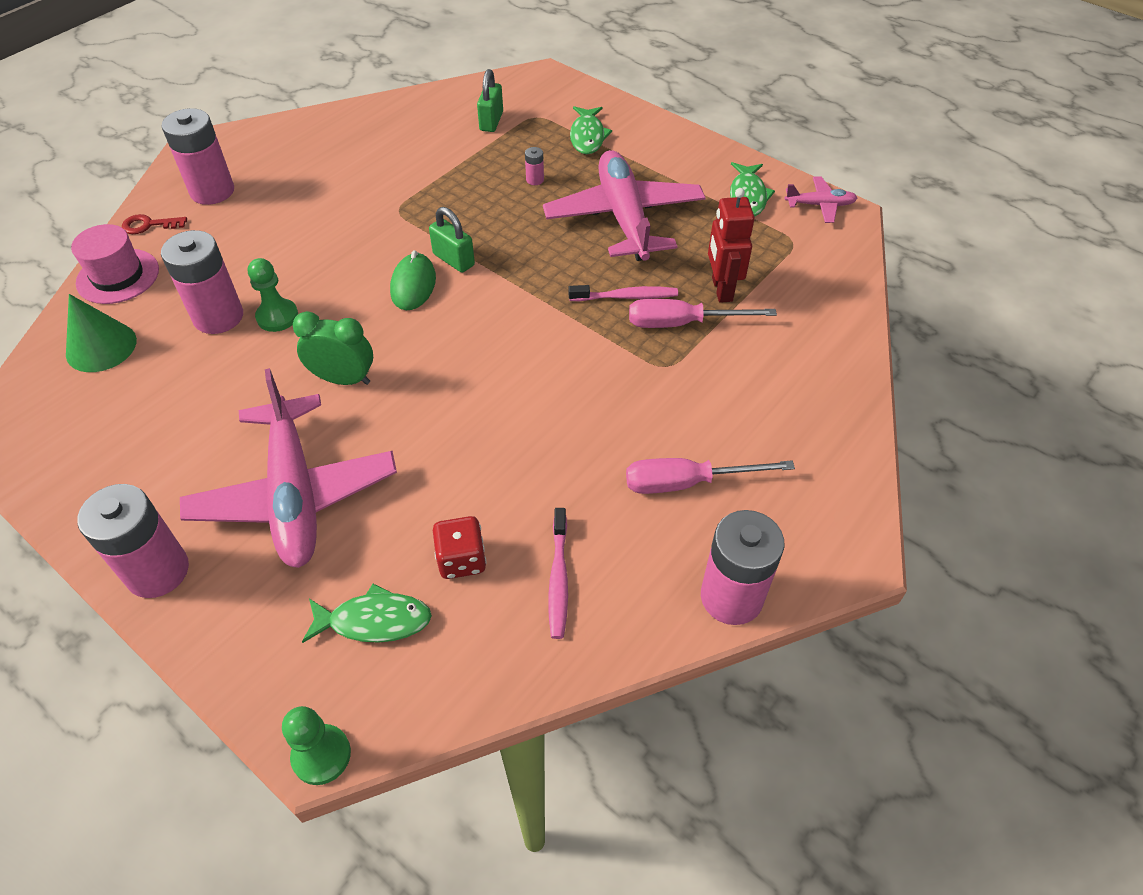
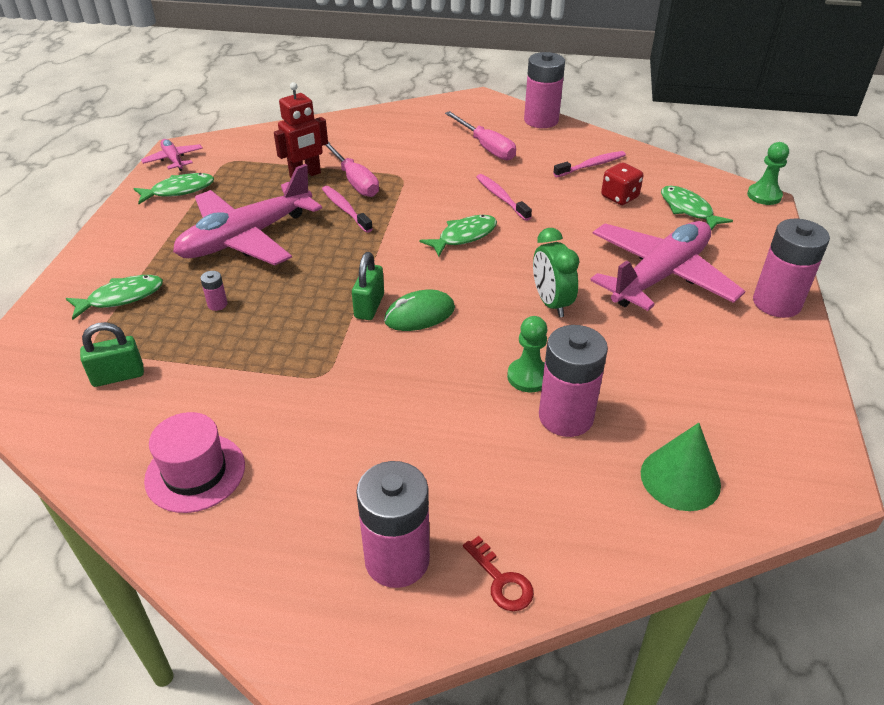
camera: 120 degrees left, 10 degrees down
pink hat [71,224,159,304] -> pink hat moved to [144,412,245,513]
none -> green fish [419,215,497,256]
none -> pink toothbrush [476,174,532,221]

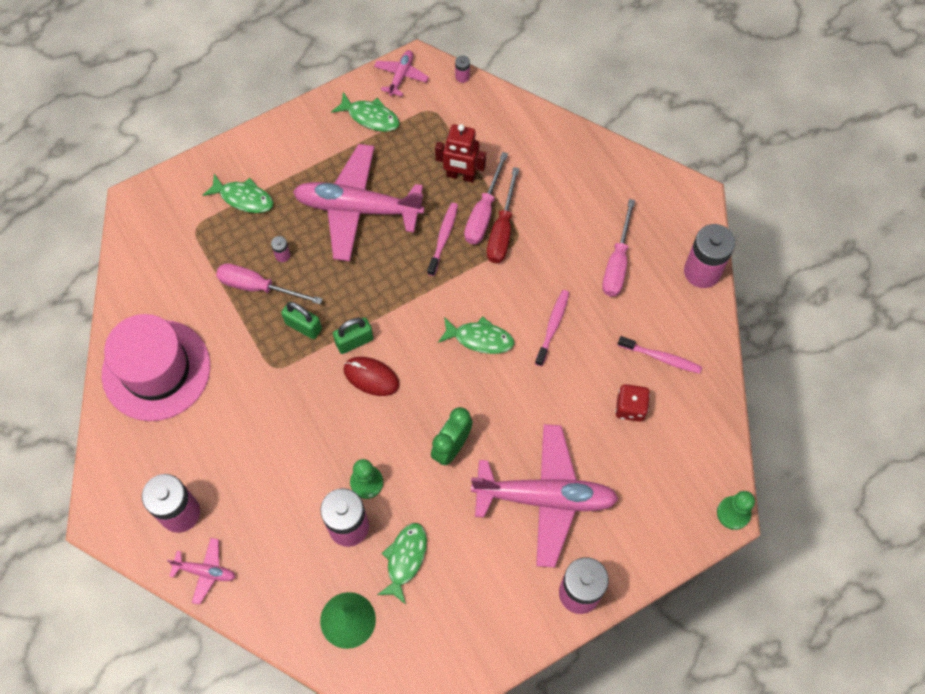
camera: 50 degrees right, 25 degrees up
green padlock [80,322,144,387] -> green padlock moved to [281,302,322,339]
pink hat [144,412,245,513] -> pink hat [102,314,210,421], size x1.68
green mouse [384,290,455,331] -> red mouse [344,357,400,396]
red key [463,536,534,611] -> pink plane [167,538,235,605]
green fish [661,186,733,230] -> green fish moved to [377,523,427,605]
none -> pink screwdriver [216,263,323,305]
none -> pink battery [455,55,470,83]
none -> red screwdriver [487,167,520,263]

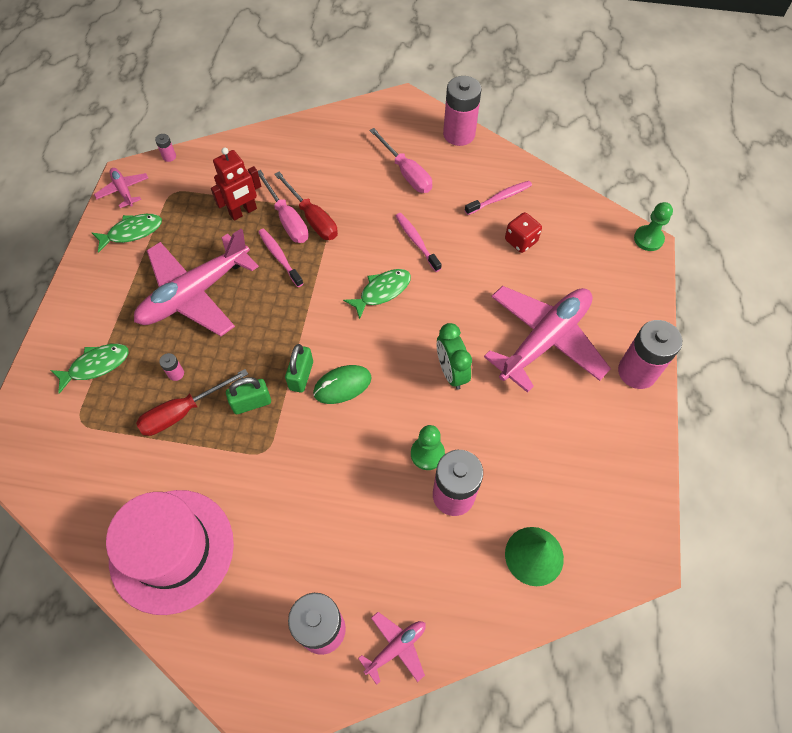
camera: 50 degrees left, 5 degrees down
pink screwdriver [216,263,323,305] -> red screwdriver [136,369,248,436]
red mouse [344,357,400,396] -> green mouse [313,365,372,404]
green fish [377,523,427,605] -> none

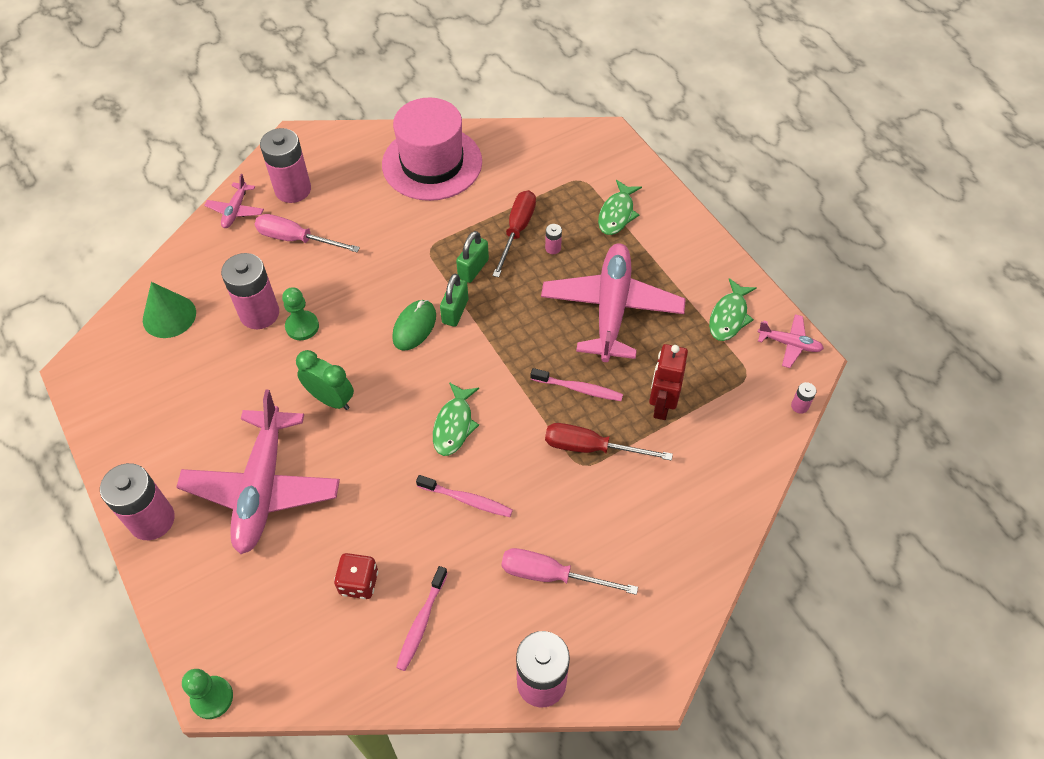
camera: 140 degrees right, 5 degrees down
pink screwdriver [258,170,309,243] -> pink screwdriver moved to [255,214,360,252]
green padlock [285,344,313,393] -> green padlock turned 45 degrees clockwise [440,274,468,327]

